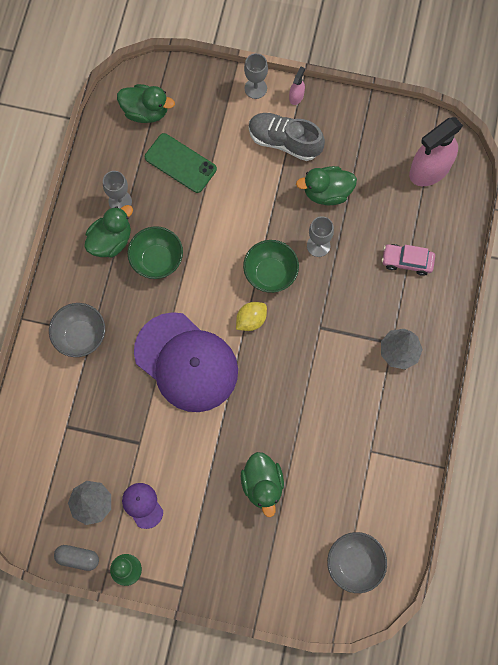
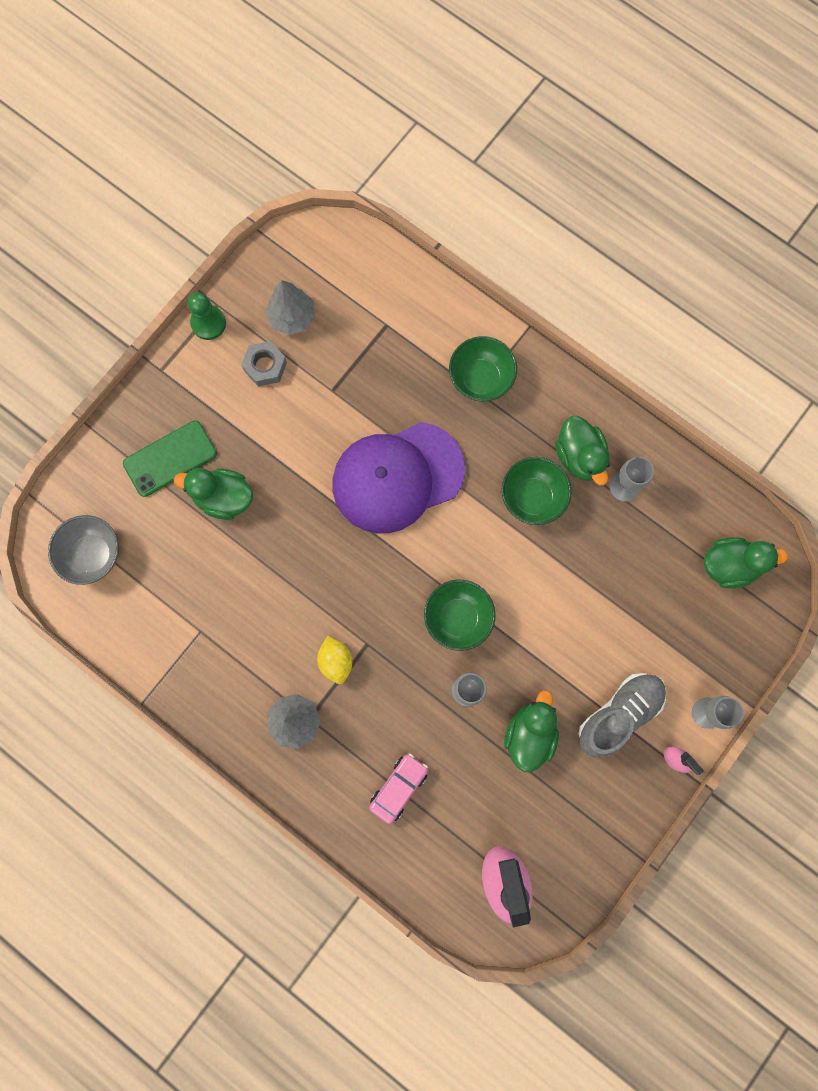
camera: 115 degrees right, 5 degrees up
grey bowl [49,303,105,357] -> green bowl [449,336,517,401]
grey capsule [54,545,99,571] -> none
green duck [117,84,175,123] -> green duck turned 135 degrees counterclockwise [704,537,788,588]
purple cap [122,483,163,529] -> grey nut [241,341,287,386]
green phone [145,133,217,193] -> green phone moved to [123,420,217,497]
yellow lemon [236,302,267,331] -> yellow lemon moved to [317,636,352,684]

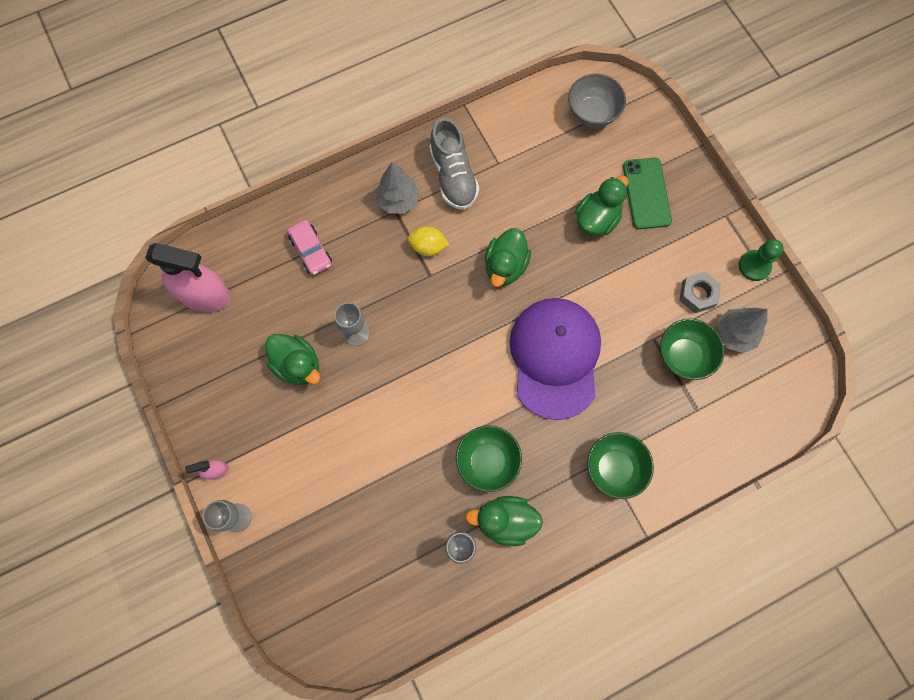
camera: 115 degrees right, 5 degrees down
green bowl [424,580,496,651] -> green bowl moved to [660,318,724,380]
grey shoe [579,673,666,758] -> grey shoe moved to [429,117,479,210]
green duck [704,537,788,588] -> green duck moved to [485,228,531,287]

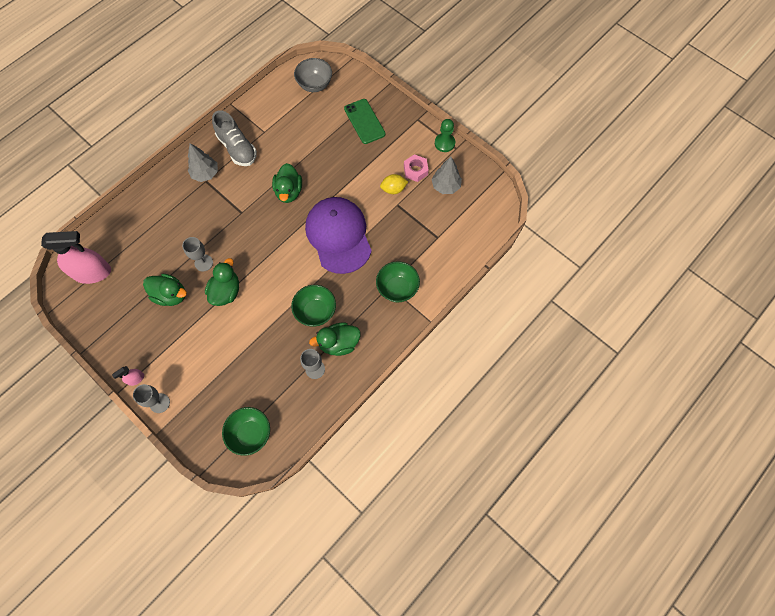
camera: 20 degrees left, 5 degrees down
pink car [288,220,332,275] -> none
yellow lemon [407,226,450,256] -> yellow lemon moved to [380,174,408,194]
green duck [575,175,628,236] -> green duck moved to [205,258,239,306]
green bowl [660,318,724,380] -> green bowl moved to [222,407,270,456]
grey nut [679,272,721,313] -> pink nut [404,154,429,182]

